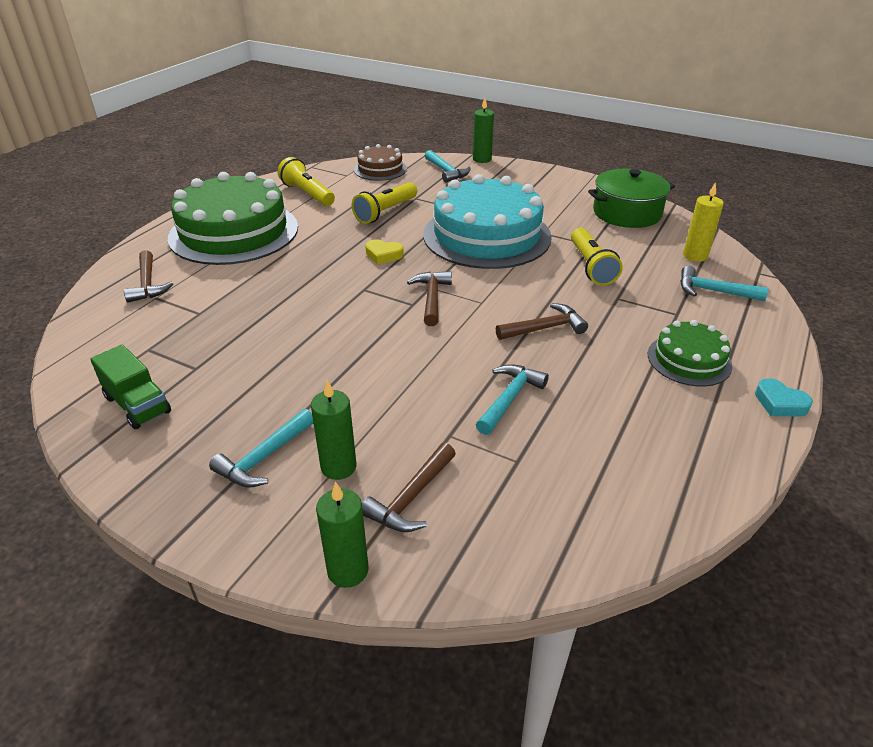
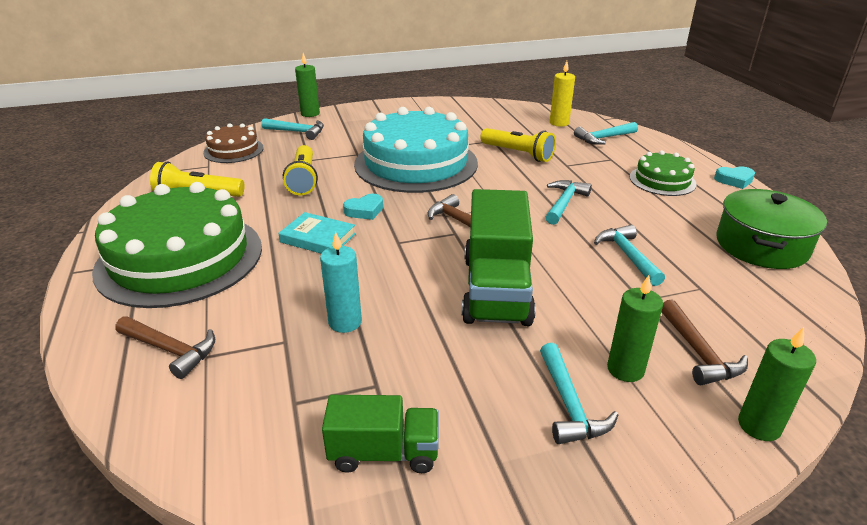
camera: 45 degrees left, 5 degrees down
yellow heart [365,239,404,264] -> turquoise heart [343,194,383,220]
brown hammer [496,303,588,340] -> turquoise hammer [546,180,592,225]
green pot [588,169,675,228] -> green pot moved to [717,189,827,269]
none -> turquoise book [279,212,356,254]
none -> turquoise candle [320,232,362,333]
none -> green truck [462,189,536,326]

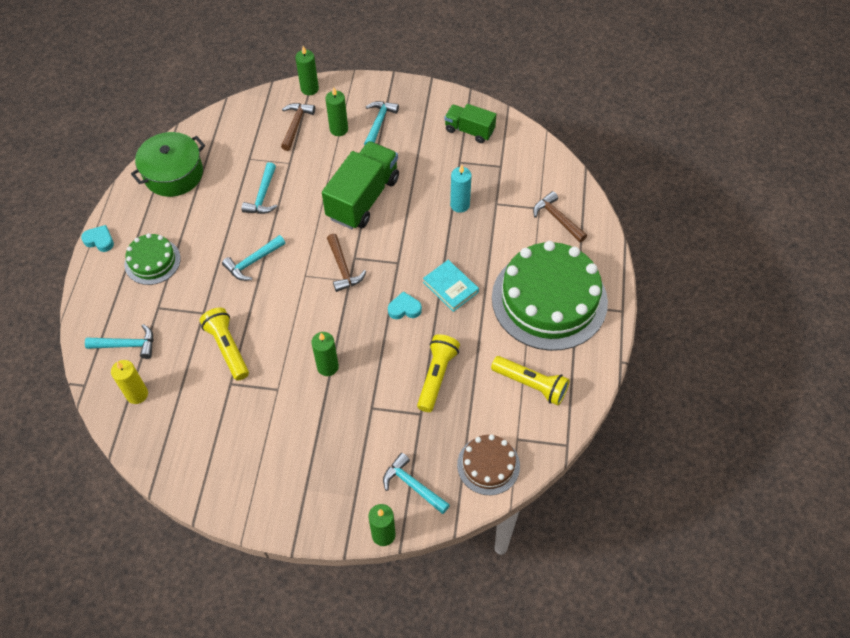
camera: 155 degrees left, 25 degrees up
turquoise cake [354,107,478,193] -> green candle [311,332,339,376]

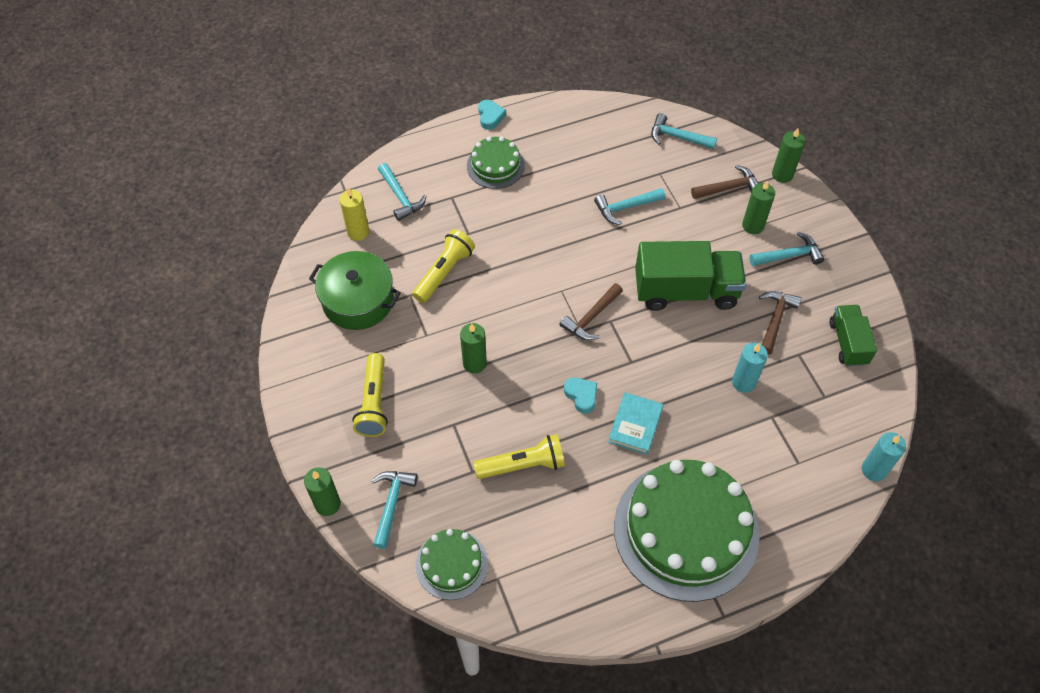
camera: 60 degrees right, 0 degrees up
green pot [131,132,205,197] -> green pot moved to [309,251,401,330]
turquoise hammer [222,235,285,281] -> turquoise hammer moved to [651,113,717,149]
brown cake [457,434,520,495] -> green cake [416,529,488,600]
yellow flashlight [491,356,570,405] -> yellow flashlight moved to [352,353,388,437]
brown hammer [533,191,587,242] -> brown hammer moved to [759,291,802,355]
none -> turquoise candle [862,432,906,481]

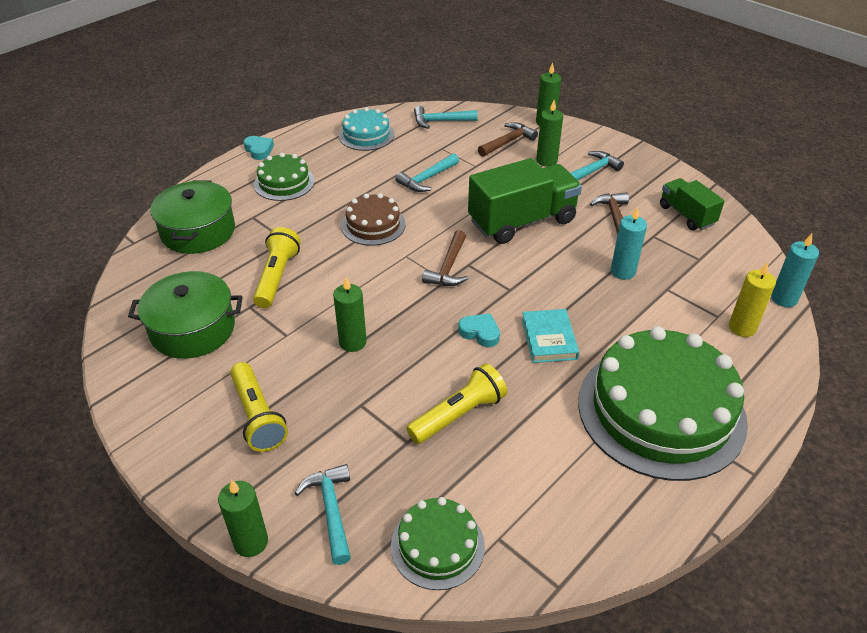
camera: 25 degrees left, 15 degrees down
yellow candle [339,187,369,241] -> yellow candle moved to [729,262,776,337]
turquoise hammer [378,163,426,221] -> green pot [150,180,235,254]
none -> turquoise cake [339,107,394,151]
none -> brown cake [341,193,406,246]

